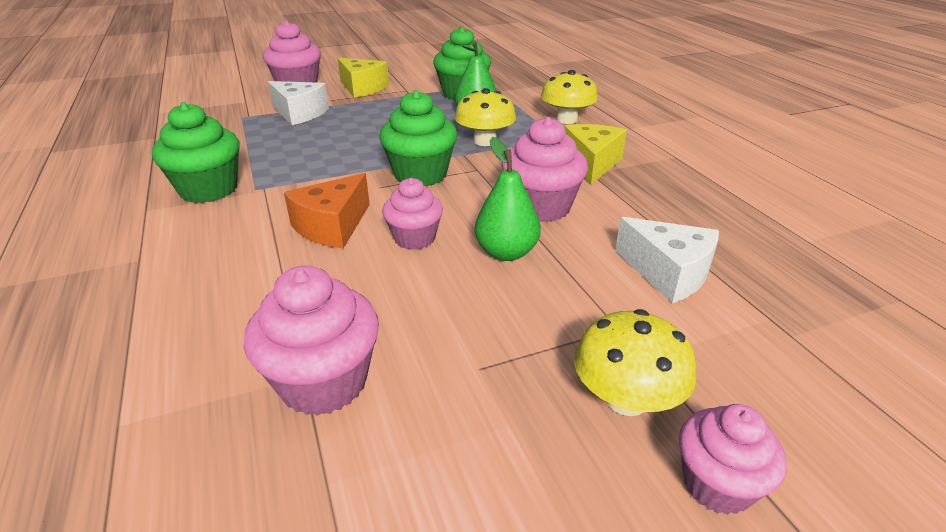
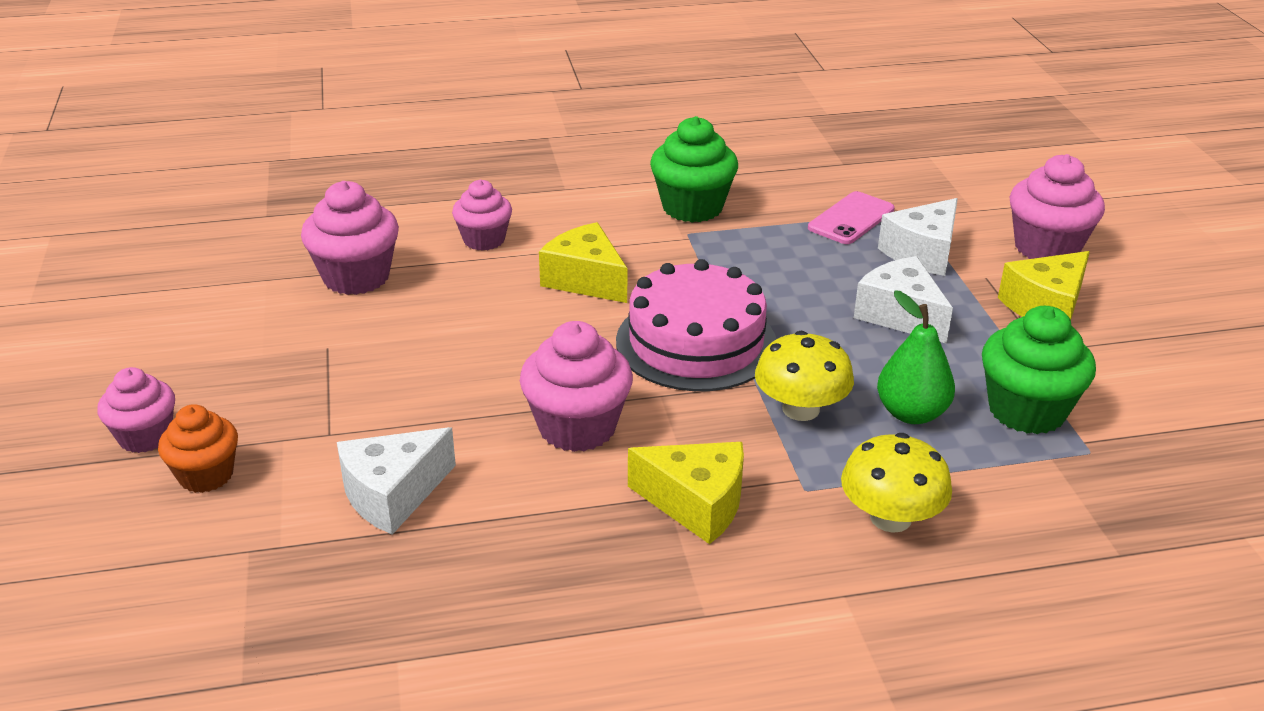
camera: 100 degrees right, 0 degrees up
orange cheese [284,173,370,249] -> yellow cheese [539,222,627,303]
green cupcake [379,90,457,186] -> pink cake [616,259,776,391]
pink cupcake [382,178,443,250] -> pink cupcake moved to [452,180,512,251]
green pear [475,137,541,261] -> none
yellow mushroom [574,309,696,416] -> none
none -> orange cupcake [158,404,238,493]
none -> pink phone [808,191,895,244]
none -> white cheese [854,256,953,344]

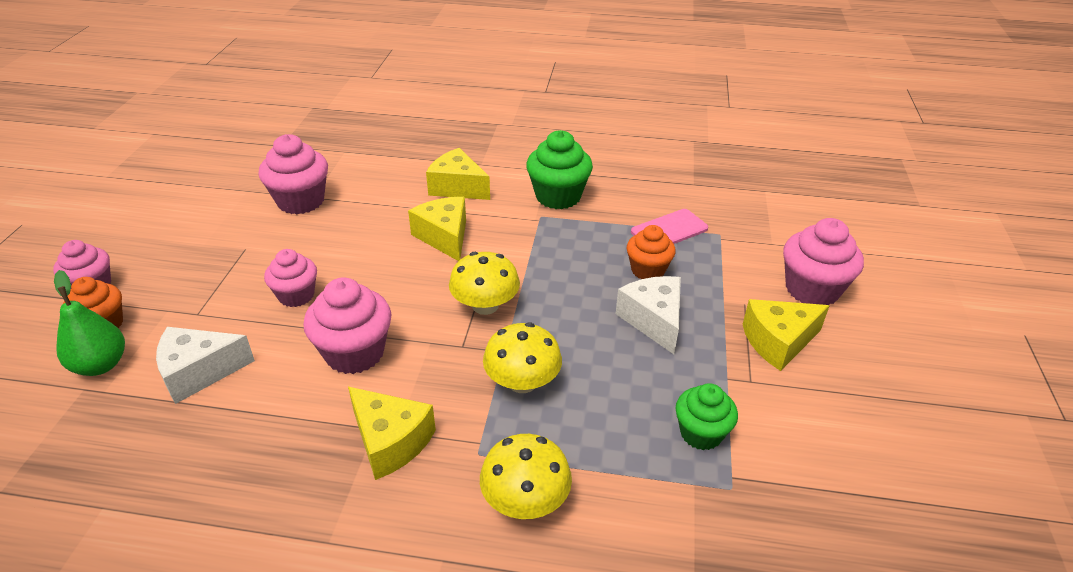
camera: 20 degrees right, 5 degrees up
pink cupcake [452,180,512,251] -> pink cupcake moved to [264,249,317,307]
pink cake [616,259,776,391] -> yellow mushroom [449,252,520,315]
green pear [877,290,955,424] -> green pear moved to [54,270,125,376]
white cheese [878,198,958,276] -> none
green cupcake [982,306,1096,434] -> green cupcake [676,383,738,450], size x0.66
none -> yellow cheese [426,148,490,200]
none -> orange cupcake [627,225,676,279]

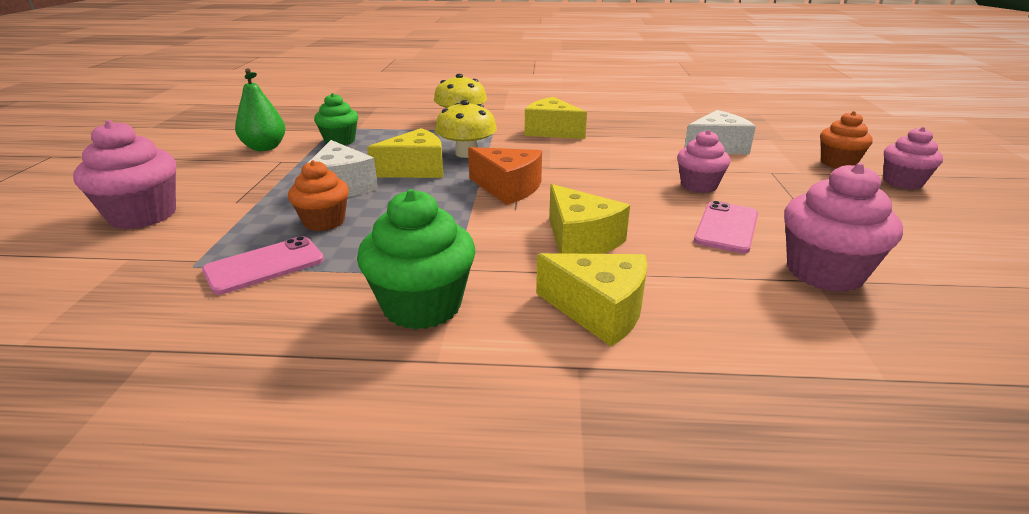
camera: 175 degrees right, 10 degrees down
green pear [54,270,125,376] -> green pear moved to [235,69,285,151]
pink cupcake [303,277,391,374] -> none
yellow mushroom [449,252,520,315] -> orange cheese [468,147,542,205]
yellow cheese [743,299,830,371] -> yellow cheese moved to [367,128,443,178]
none -> pink phone [694,201,758,254]

